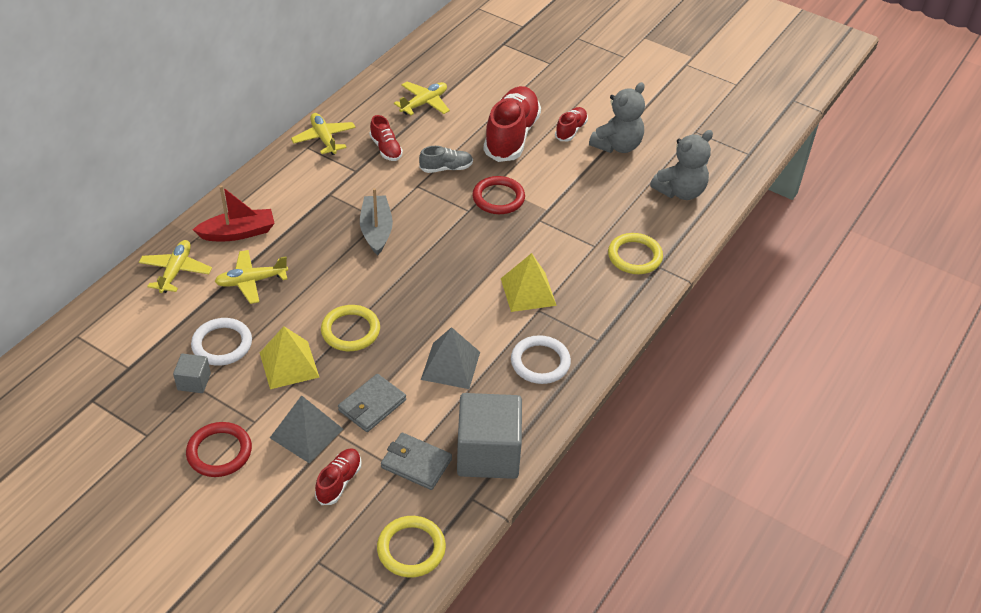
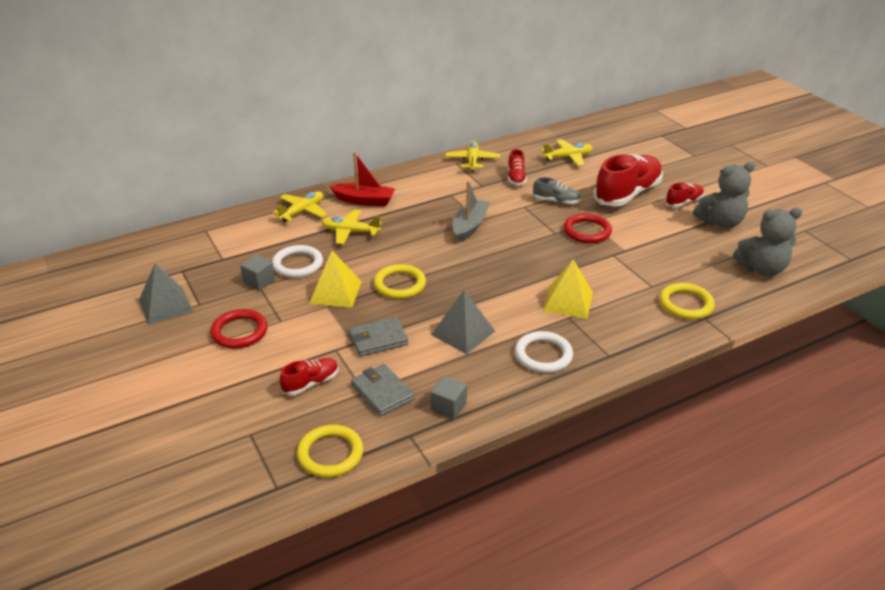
camera: 30 degrees right, 10 degrees down
grey pyramid [270,395,343,464] -> grey pyramid moved to [139,264,193,325]
grey cube [457,393,522,479] -> grey cube [430,375,467,420], size x0.47

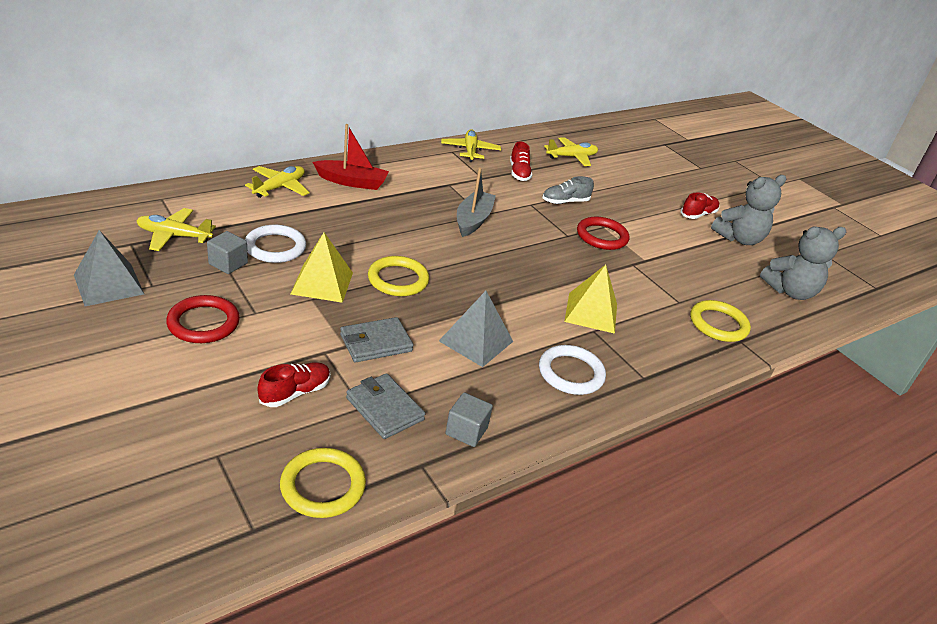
camera: 10 degrees left, 0 degrees up
yellow plane [321,210,381,244] -> yellow plane moved to [136,208,216,251]
grey shoe [533,177,581,204] -> grey shoe turned 150 degrees clockwise [542,176,594,204]
red shoe [594,154,663,207] -> none

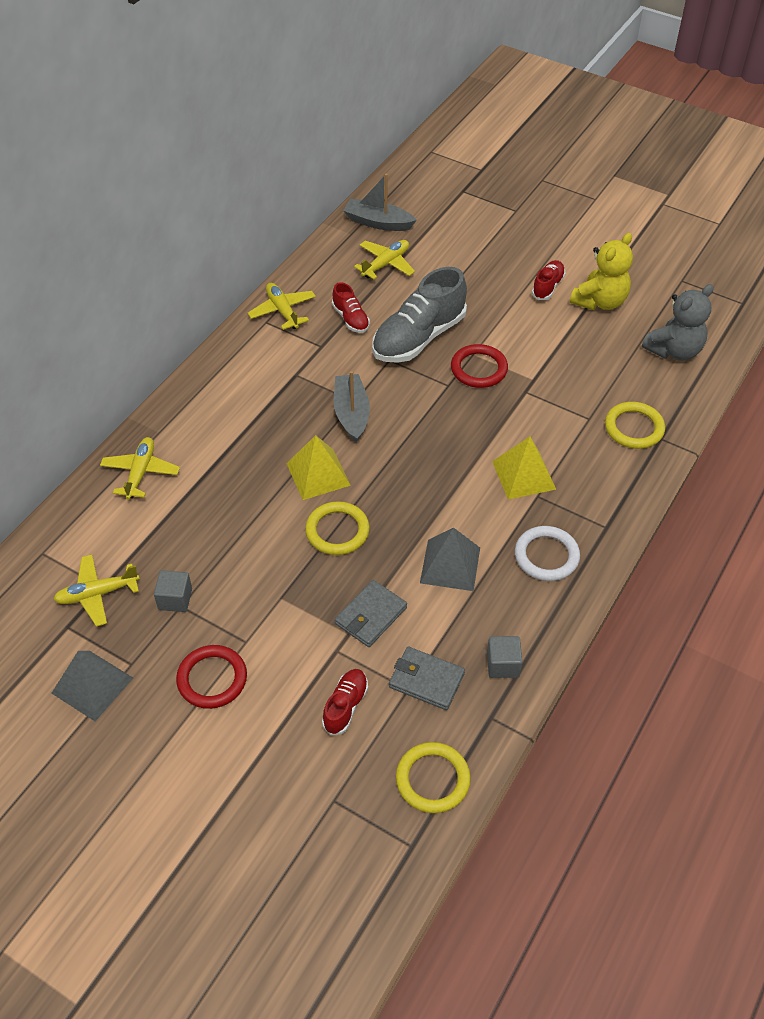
camera: 20 degrees left, 15 degrees up
white ring [245,225,306,263] -> none
yellow pyramid [291,232,353,303] -> yellow pyramid moved to [286,435,351,500]
red boat [313,124,389,190] -> none
grey shoe [542,176,594,204] -> grey shoe [372,267,467,363], size x2.03
grey teddy bear [711,175,786,245] -> yellow teddy bear [570,233,633,310]
none -> grey boat [343,174,417,231]

